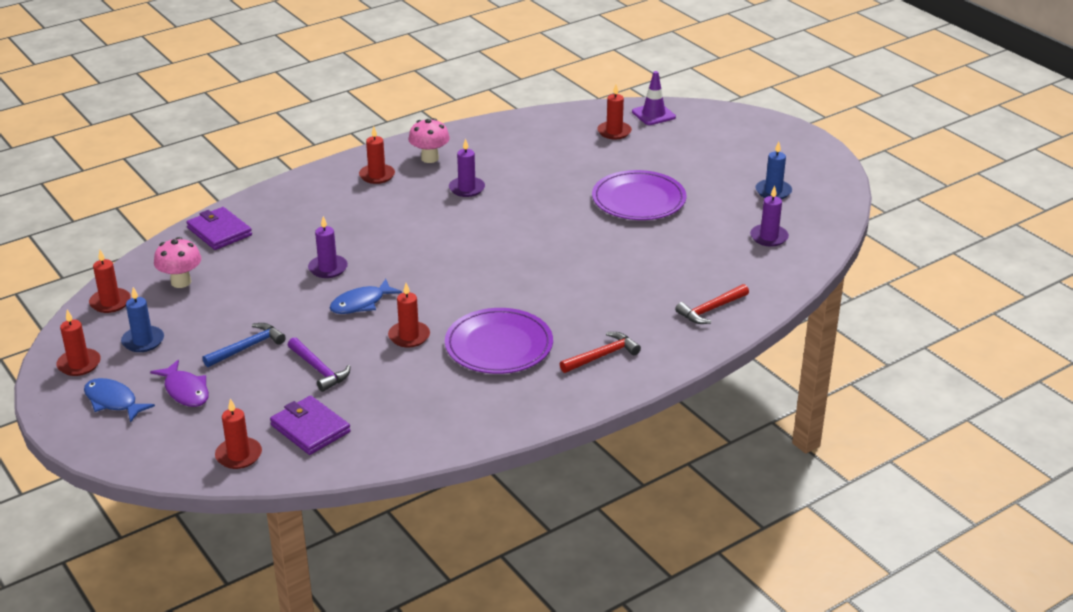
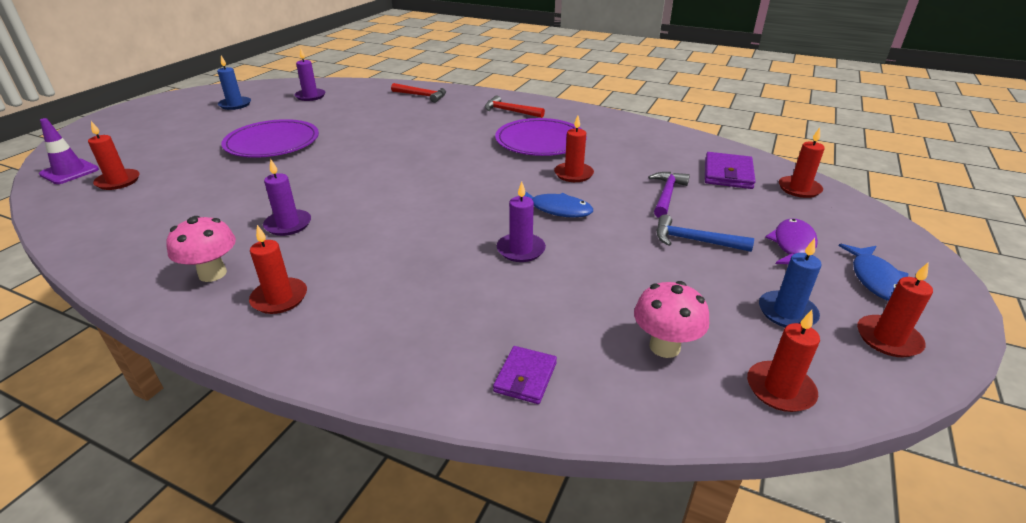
camera: 120 degrees left, 0 degrees up
purple wallet [186,207,252,250] -> purple wallet [493,346,557,404], size x0.64

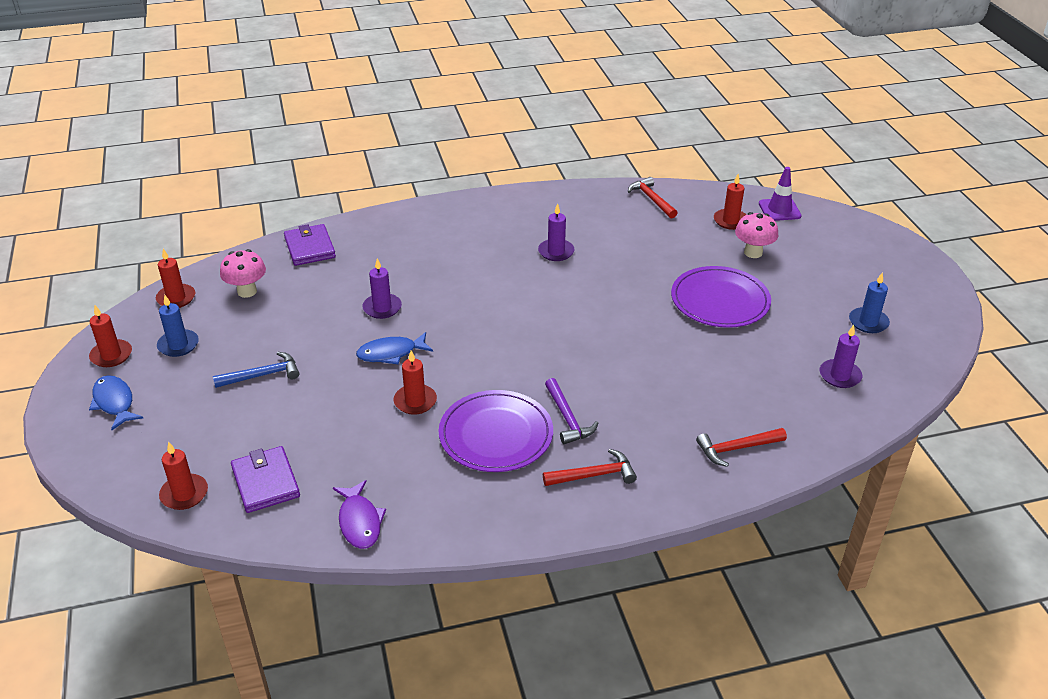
camera: 140 degrees right, 5 degrees up
pink mushroom [166,216,236,282] -> pink mushroom moved to [735,212,778,258]
red candle [249,225,307,314] -> none
purple wallet [493,346,557,404] -> purple wallet [284,224,336,266], size x1.55
purple hammer [648,172,690,217] -> purple hammer moved to [545,378,598,444]
purple fish [765,219,818,264] -> purple fish moved to [333,480,386,549]
none -> red hammer [628,177,677,219]

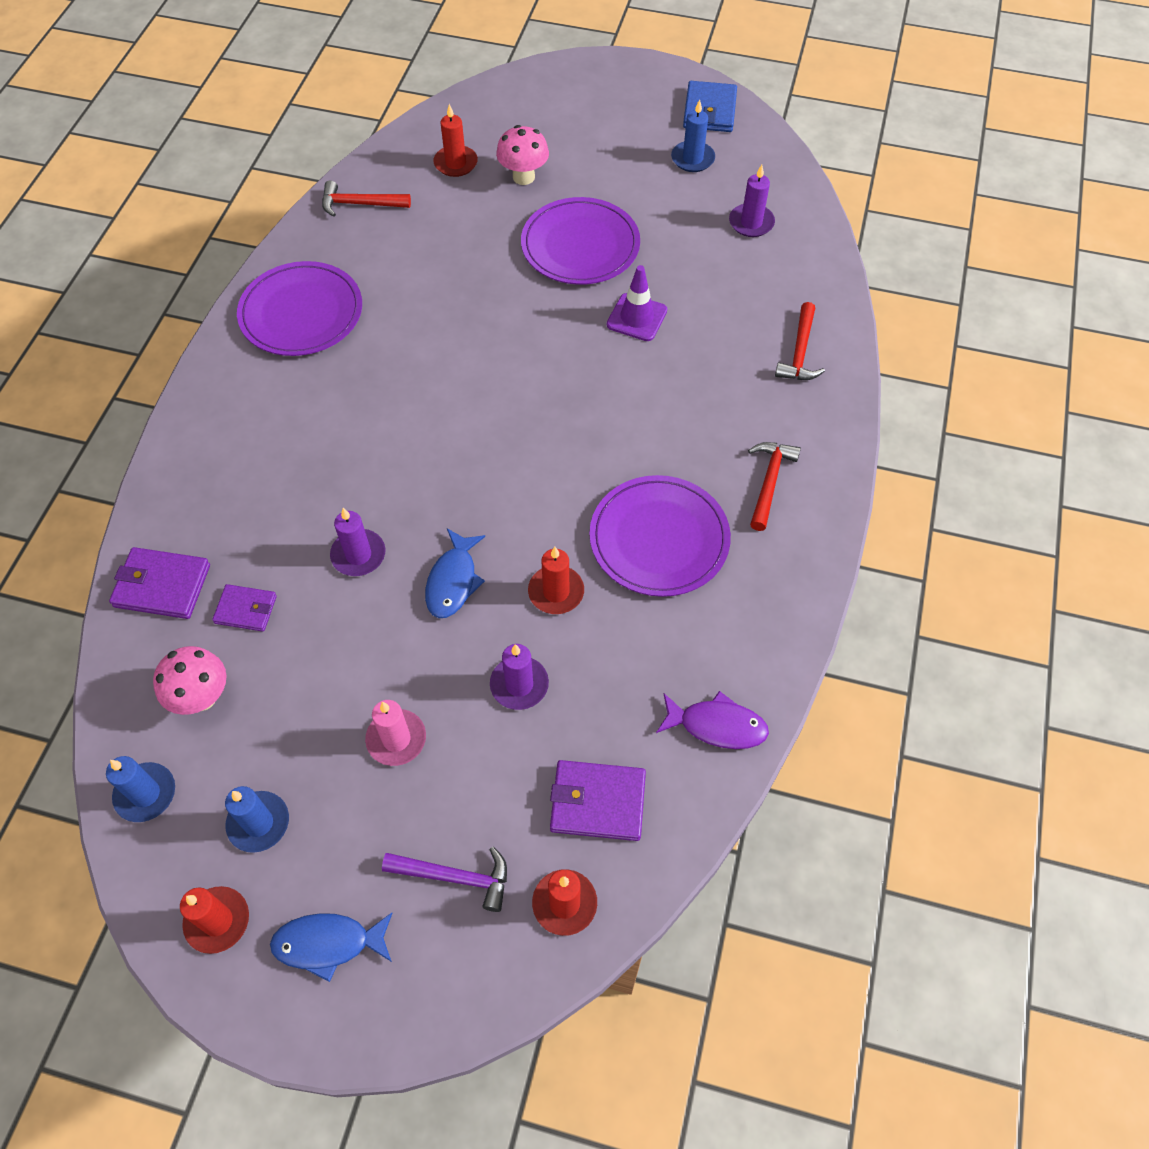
camera: 60 degrees left, 20 degrees up
red candle [156,249,195,308] -> blue candle [106,756,175,822]
blue hammer [213,352,299,388] -> pink candle [365,700,426,766]
purple candle [538,203,575,261] -> purple candle moved to [490,644,549,710]
purple hammer [545,378,598,444] -> purple hammer moved to [382,847,507,912]
purple traffic cone [759,167,802,221] -> purple traffic cone moved to [607,265,667,341]
none -> purple wallet [212,584,277,632]
none -> purple plate [237,261,362,356]
none -> blue wallet [683,81,737,132]

